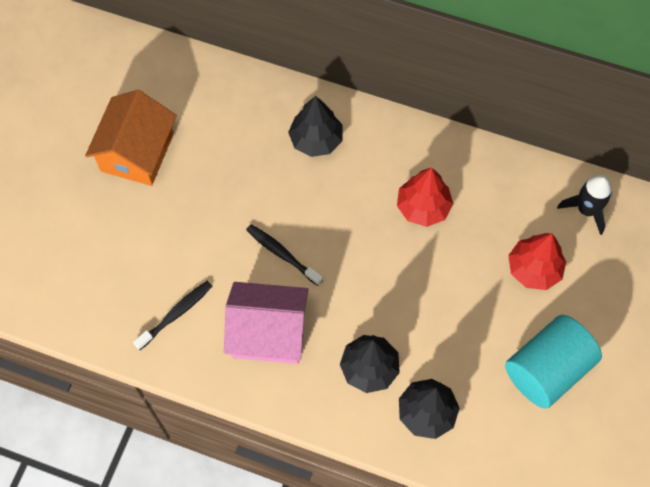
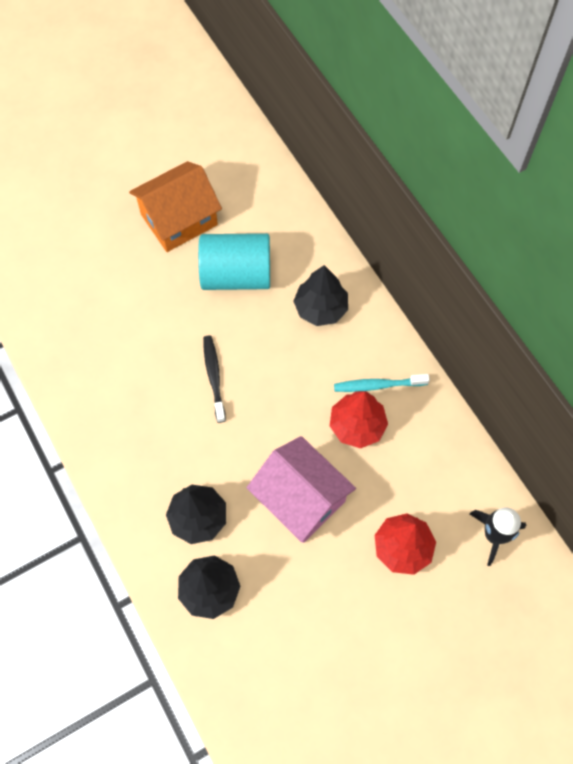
camera: 40 degrees right, 0 degrees up
black toothbrush [133,281,212,350] -> none
pink house [224,282,309,364] -> pink house moved to [247,436,356,543]
turquoise cylinder [505,315,602,409] -> turquoise cylinder moved to [198,233,270,290]
none -> turquoise toothbrush [334,374,430,392]

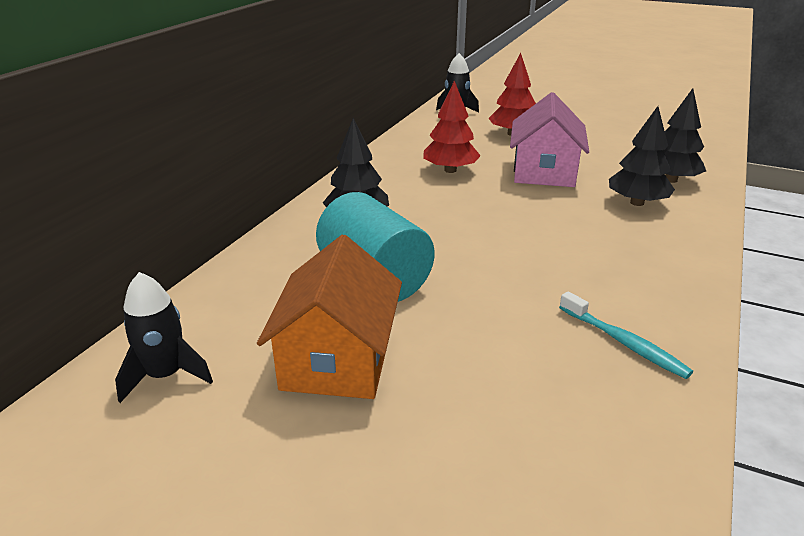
camera: 125 degrees left, 35 degrees down
orange house [129,161,222,252] -> orange house turned 75 degrees clockwise [257,235,402,399]
black toothbrush [203,336,226,423] -> none
turquoise toothbrush [334,374,430,392] -> turquoise toothbrush moved to [559,291,693,379]
none -> black rocket [115,272,213,403]

